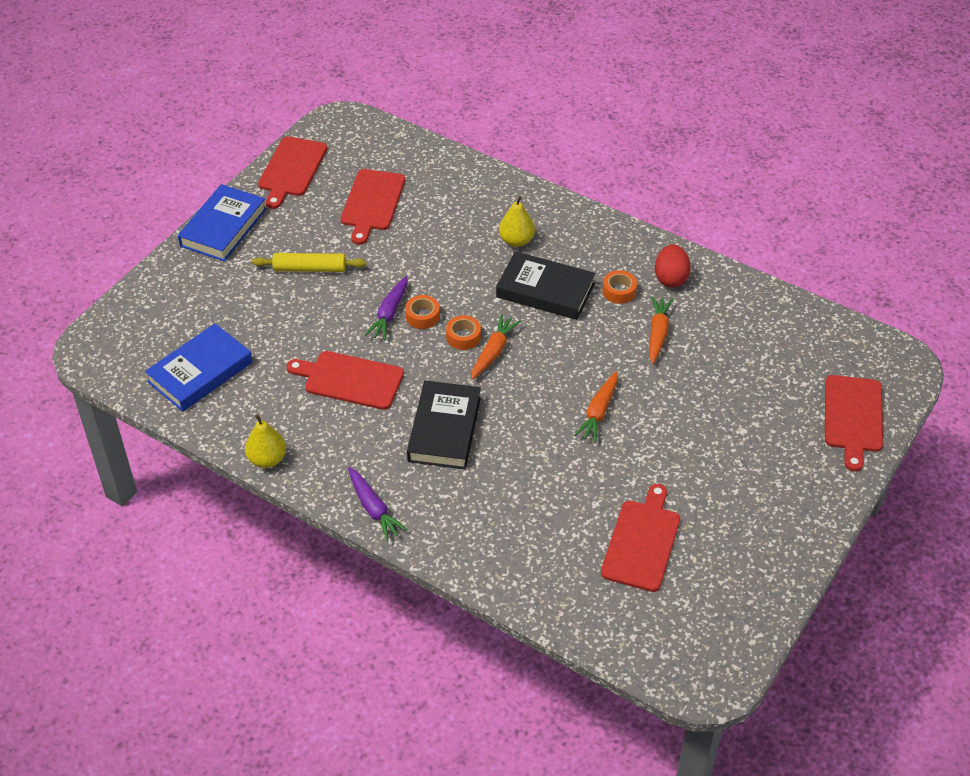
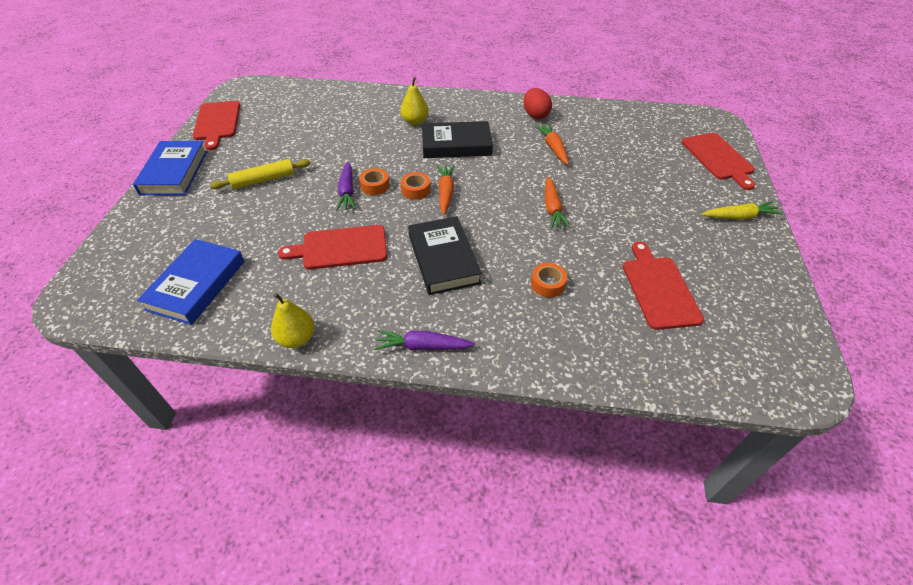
camera: 25 degrees left, 0 degrees up
red cutting board [341,169,405,245] -> none
purple carrot [348,467,408,541] -> purple carrot turned 150 degrees clockwise [374,330,475,350]
orange tape [602,270,637,304] -> orange tape moved to [531,263,567,297]
none -> yellow carrot [701,201,783,220]

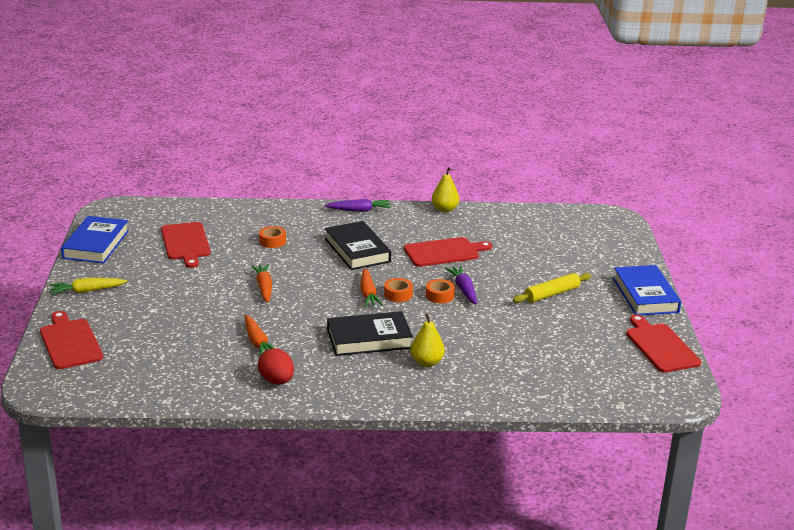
camera: 170 degrees right, 20 degrees down
blue book [137,239,245,325] -> blue book moved to [61,216,129,263]

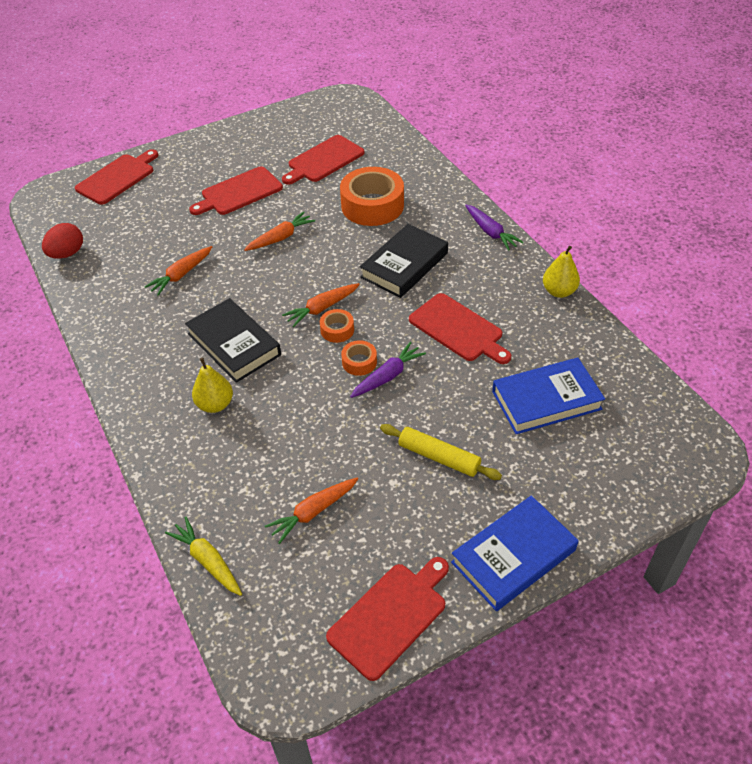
camera: 65 degrees right, 20 degrees up
yellow carrot [50,278,127,295] -> yellow carrot moved to [165,517,242,596]
blue book [61,216,129,263] -> blue book moved to [492,358,605,434]
red egg [258,348,294,385] -> red egg moved to [42,223,83,259]
orange tape [259,226,286,248] -> orange tape [340,167,404,226], size x2.14
none -> red cutting board [189,166,283,215]
none -> orange carrot [265,478,358,544]

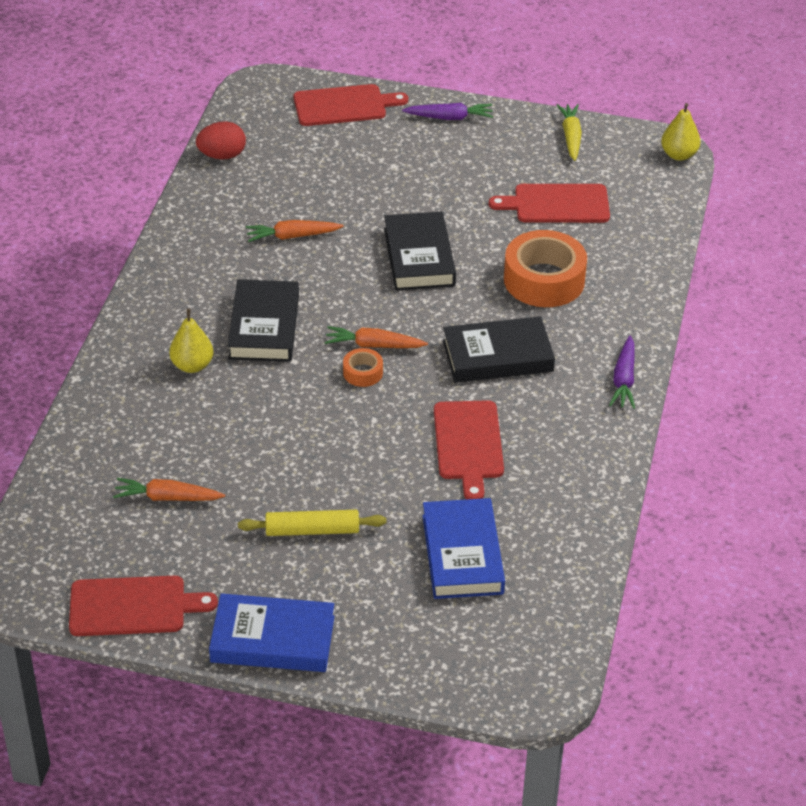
camera: 40 degrees right, 5 degrees down
yellow carrot [165,517,242,596] -> yellow carrot moved to [557,104,582,161]
red cutting board [189,166,283,215] -> none
orange carrot [244,212,315,251] -> black book [384,211,456,291]
orange tape [341,340,377,376] -> none
purple carrot [350,342,426,398] -> purple carrot moved to [402,103,493,120]
yellow rolling pin [380,424,502,480] -> yellow rolling pin turned 75 degrees counterclockwise [238,510,387,536]
blue book [492,358,605,434] -> blue book turned 60 degrees clockwise [422,498,505,599]
yellow pear [543,246,580,298] -> yellow pear moved to [661,103,701,161]

